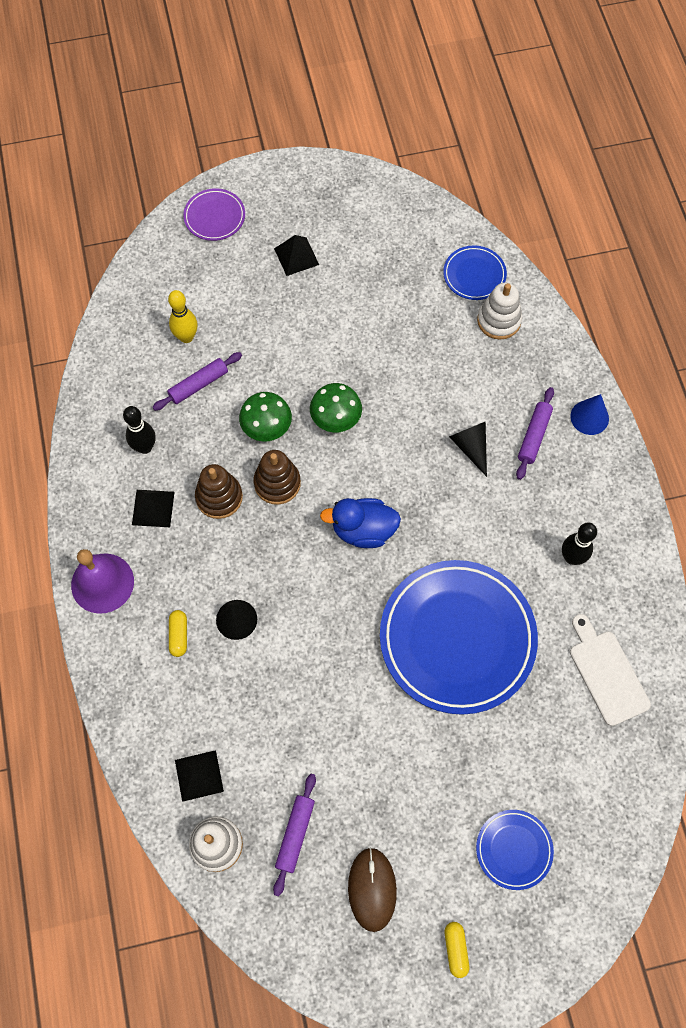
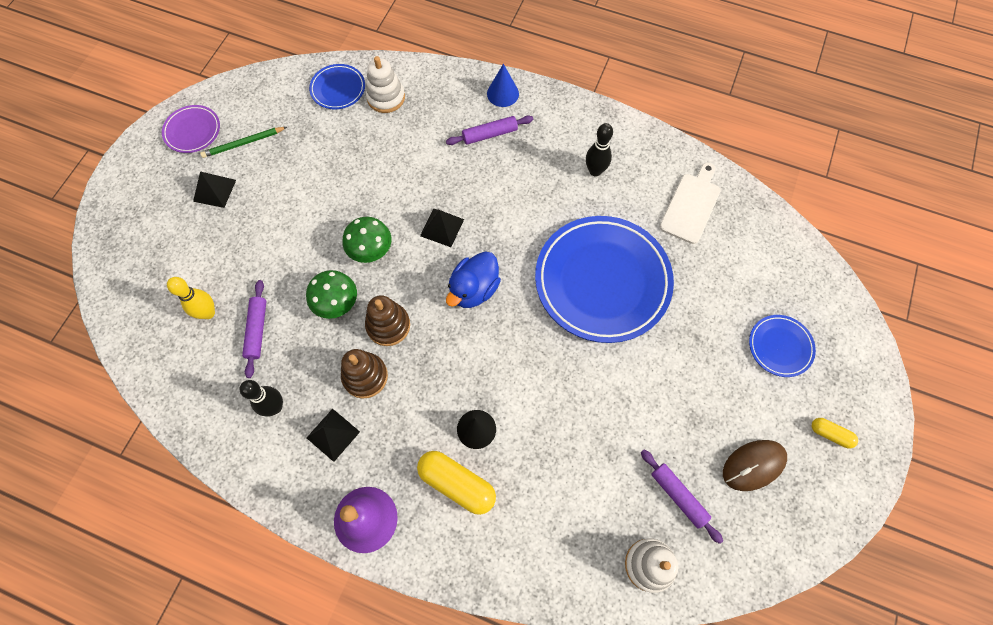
camera: 55 degrees left, 0 degrees up
yellow capsule [169,610,187,657] -> yellow capsule [417,451,496,515], size x1.85
black pyramid [175,750,224,802] -> black pyramid moved to [420,208,464,247]
purple plate [183,188,245,241] -> purple plate moved to [162,105,220,153]
brown mouse [348,847,397,932] -> brown mouse turned 60 degrees counterclockwise [723,440,787,491]
black cone [449,421,487,477] -> none
purple rolling pin [516,387,554,480] -> purple rolling pin turned 75 degrees counterclockwise [446,116,533,145]
white cutting board [570,614,651,726] -> white cutting board turned 105 degrees clockwise [659,162,721,244]
none -> green pencil [200,127,287,158]

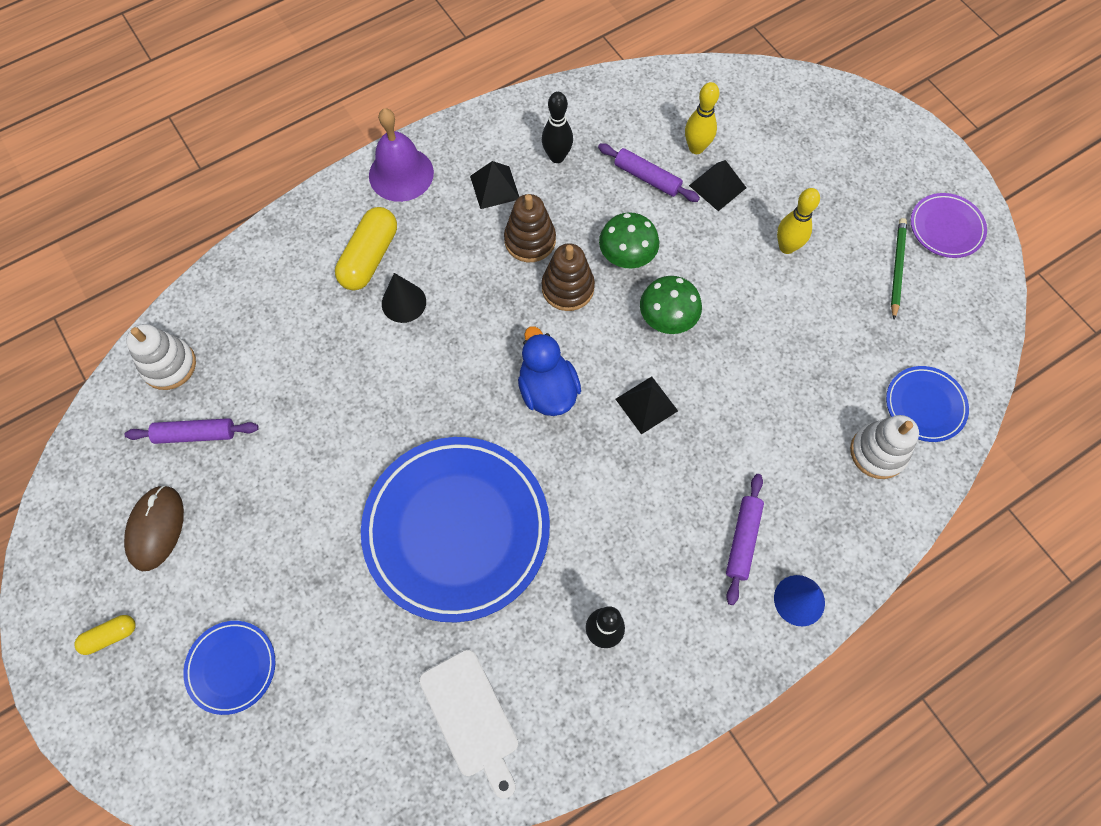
camera: 125 degrees right, 0 degrees up
black pyramid [193,171,236,208] -> black pyramid moved to [689,160,746,211]
yellow capsule [417,451,496,515] -> yellow capsule turned 45 degrees counterclockwise [335,207,397,290]
none -> yellow bowling pin [777,188,820,254]

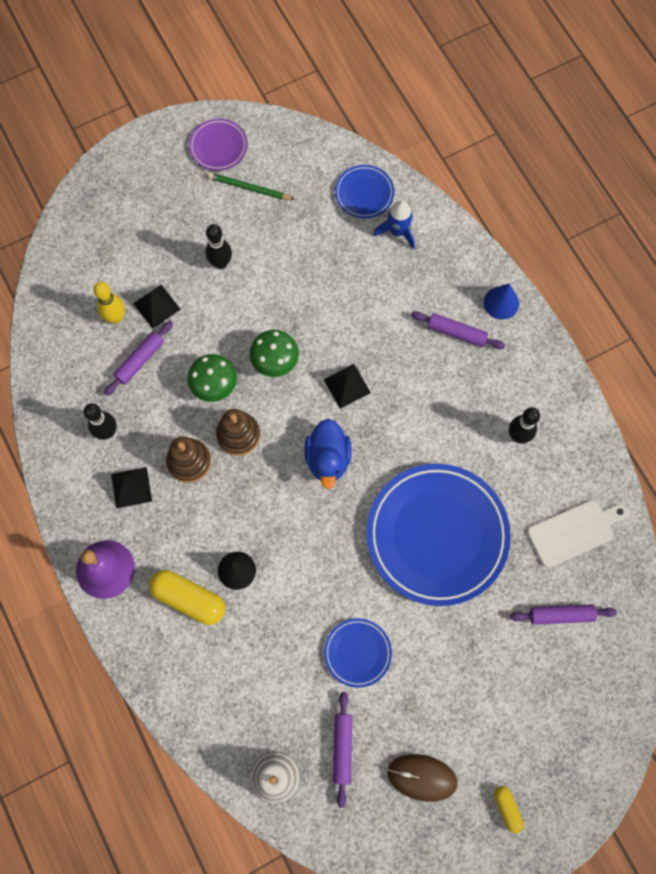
camera: 85 degrees left, 5 degrees up
blue plate [183,621,276,715] -> blue plate moved to [324,618,392,688]
blue duck [518,326,581,416] -> blue duck turned 75 degrees counterclockwise [304,419,352,489]
yellow bowling pin [777,188,820,254] -> black bowling pin [205,224,232,269]
white stacking toy [850,415,919,479] -> blue rocket [373,201,415,250]
none -> purple rolling pin [510,604,617,625]

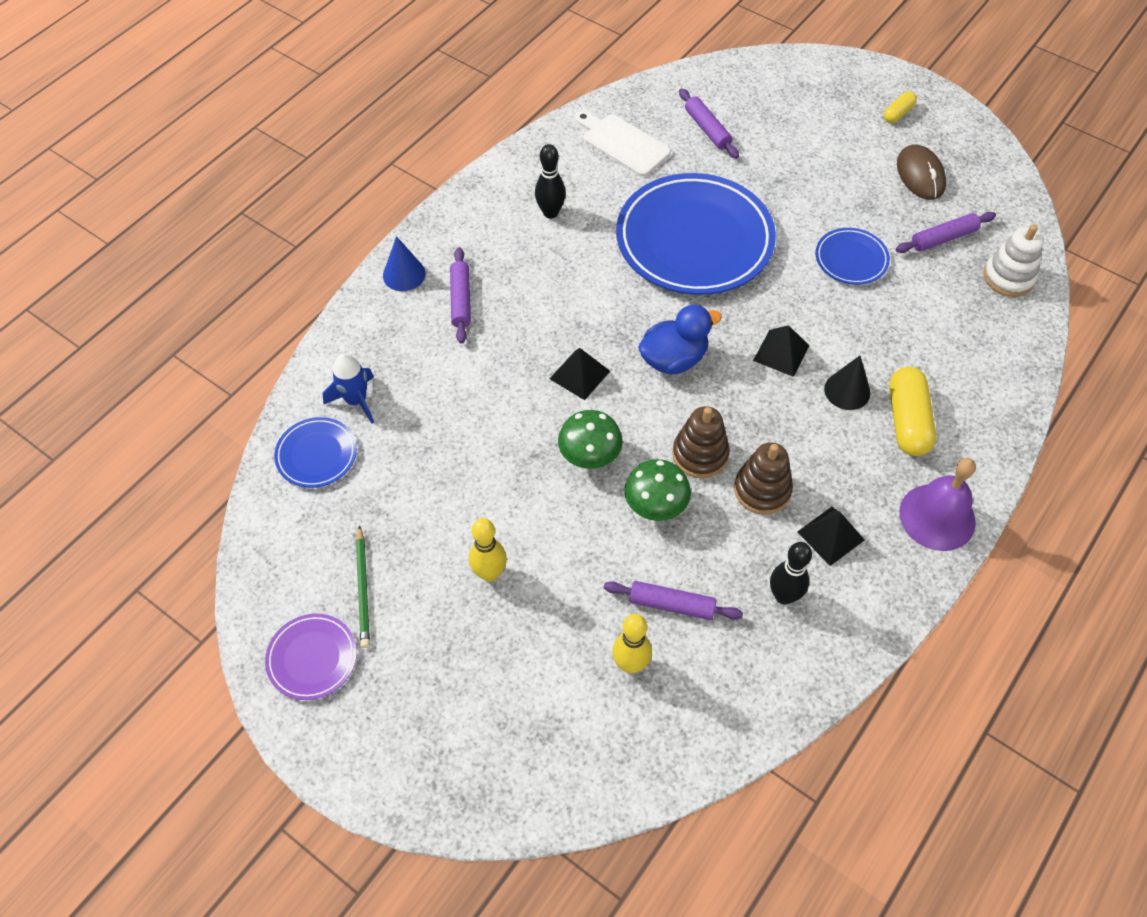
camera: 115 degrees left, 15 degrees down
black pyramid [133,285,181,329] -> black pyramid moved to [753,325,809,377]
black bowling pin [205,224,232,269] -> yellow bowling pin [469,518,507,582]

